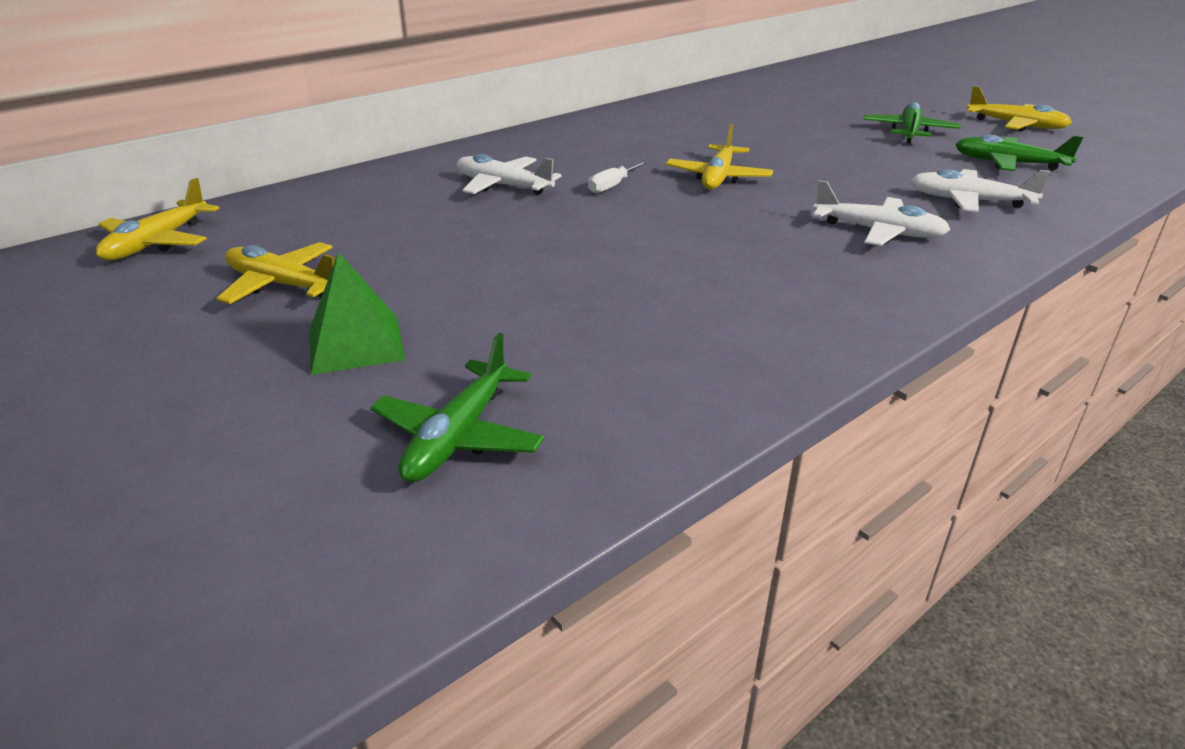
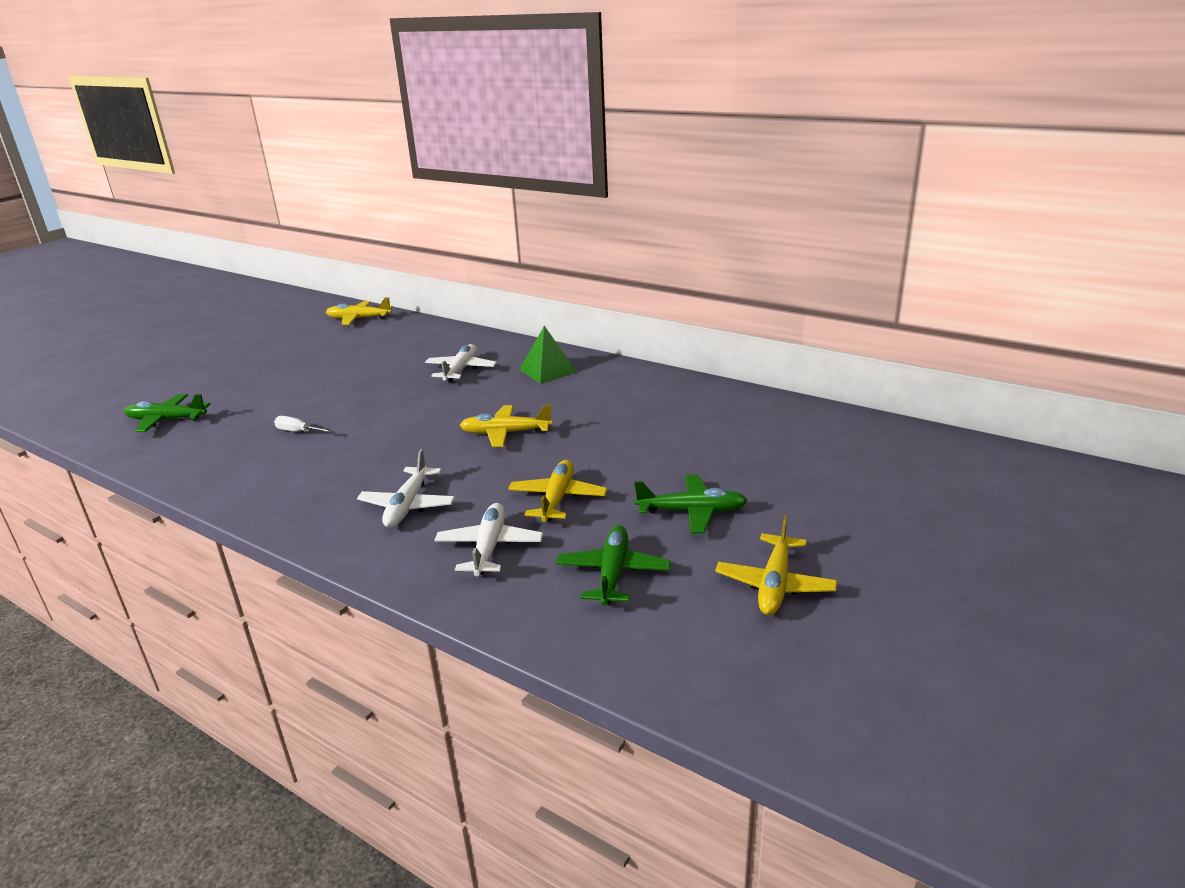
camera: 75 degrees right, 5 degrees down
yellow plane [216,242,335,304] -> yellow plane moved to [508,460,607,522]
green pyramid [310,252,406,375] -> green pyramid moved to [519,326,577,384]
white screwdriver [588,161,648,193] -> white screwdriver moved to [274,416,333,433]

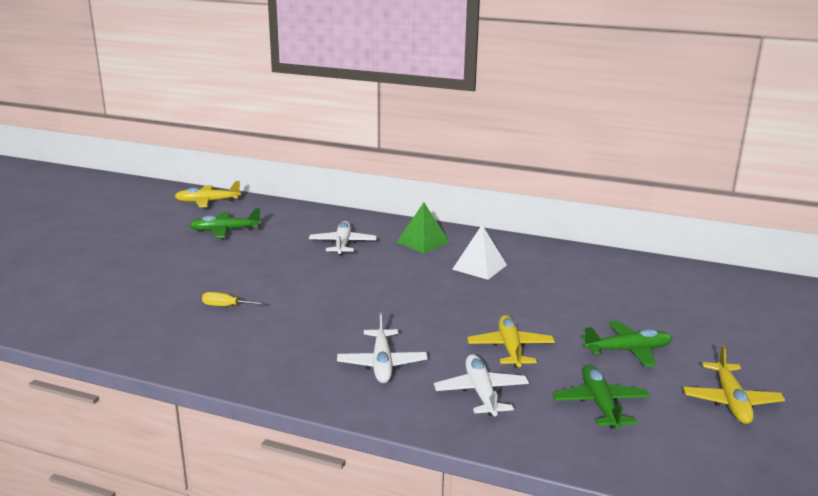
camera: 15 degrees left, 5 degrees down
green plane [124,394,210,432] -> green plane moved to [189,208,261,238]
white screwdriver [274,416,333,433] -> yellow screwdriver [202,292,266,306]
yellow plane [460,405,553,447] -> none
none -> white pyramid [452,225,507,280]

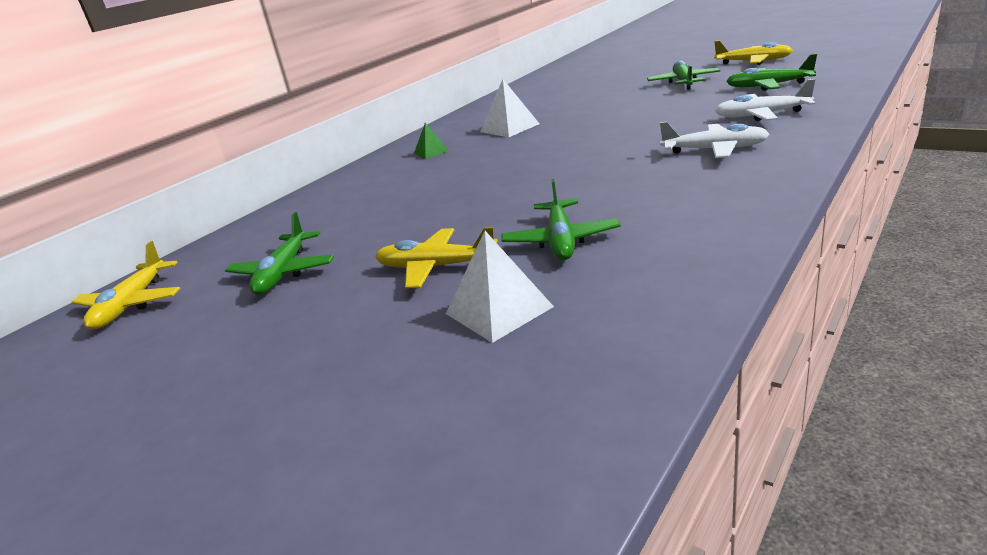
camera: 70 degrees left, 5 degrees up
yellow screwdriver [202,292,266,306] -> green plane [502,179,620,260]
white plane [309,221,377,256] -> none
green pyramid [397,202,450,253] -> green pyramid [414,123,449,159], size x0.60
yellow plane [467,315,555,368] -> yellow plane moved to [375,227,498,288]
none -> white pyramid [446,231,554,343]

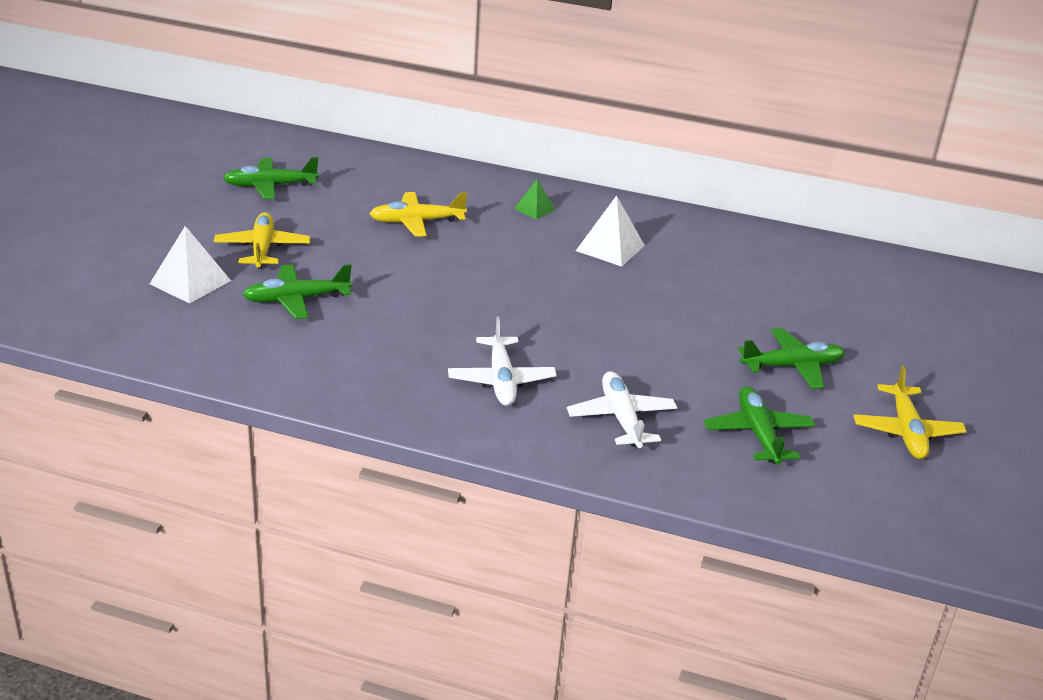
camera: 65 degrees right, 5 degrees up
yellow plane [71,241,180,330] -> yellow plane moved to [370,192,467,237]

